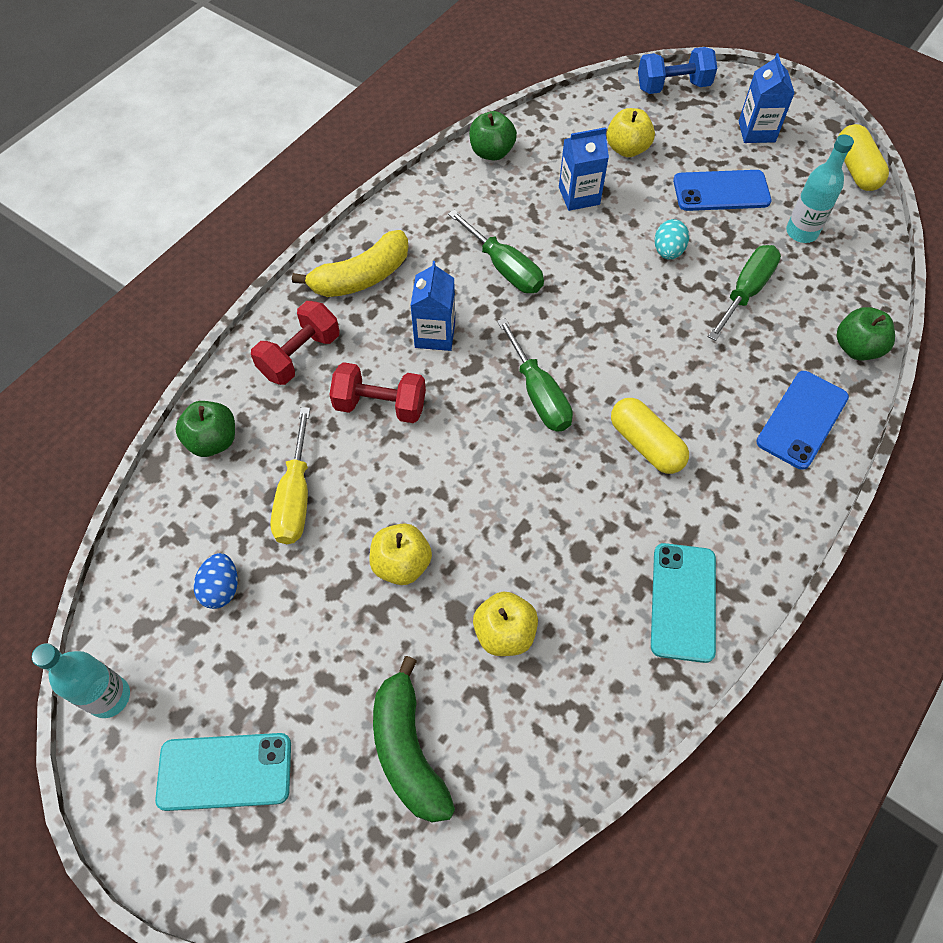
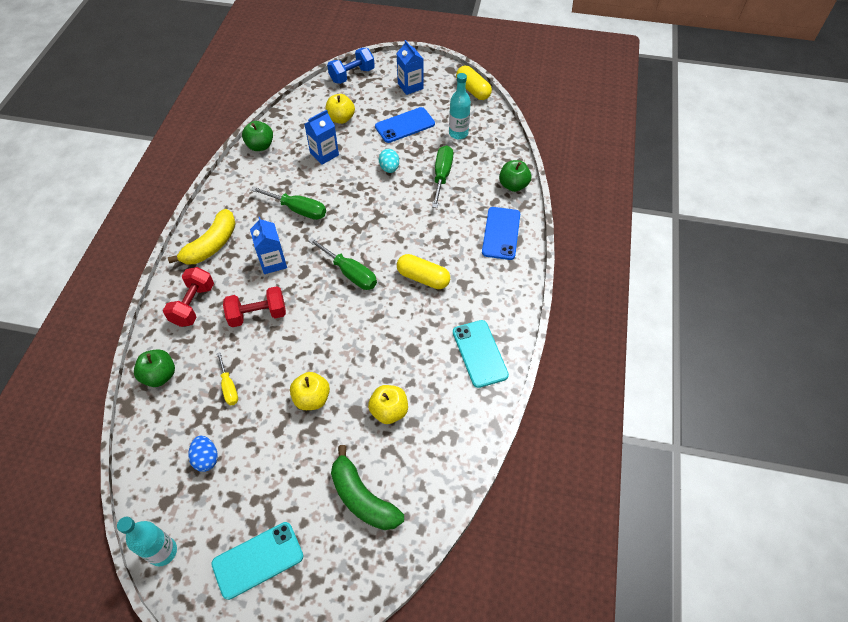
camera: 25 degrees left, 5 degrees down
yellow screwdriver [270,407,310,544] -> yellow screwdriver [217,352,238,405], size x0.63

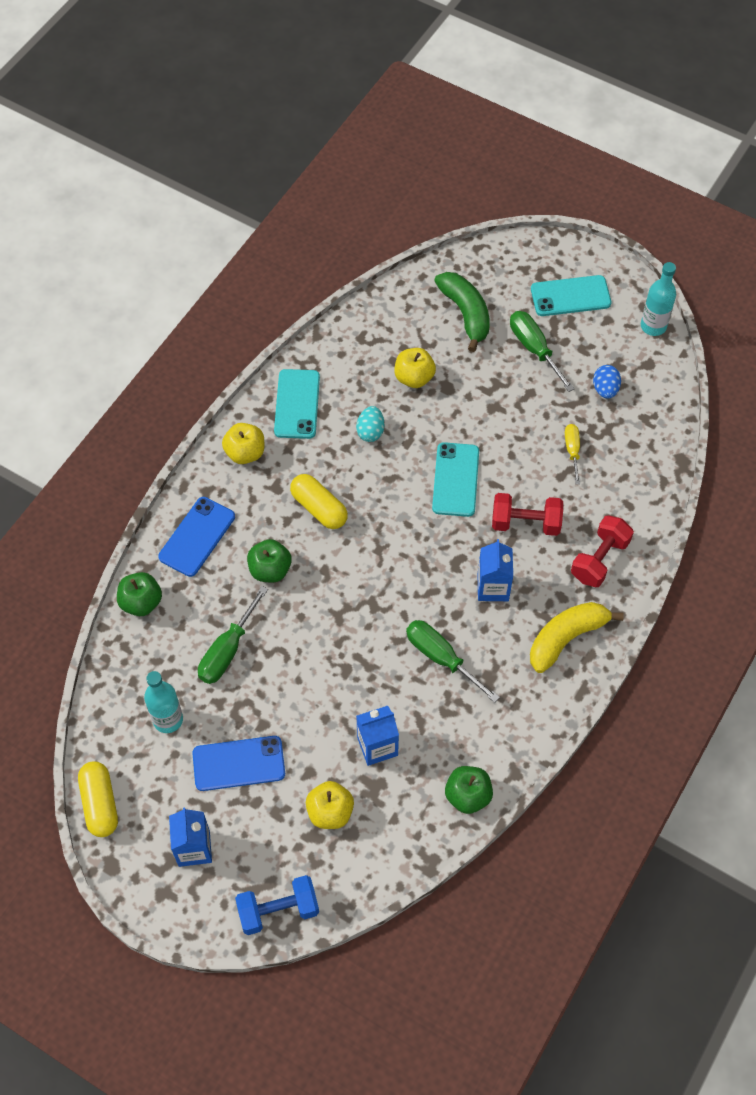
camera: 160 degrees left, 5 degrees up
green apple [134,349,175,387] -> green apple moved to [247,539,292,583]
yellow apple [290,372,330,410] -> yellow apple moved to [222,423,264,464]
green screwdriver [308,238,377,290] -> green screwdriver moved to [510,311,575,392]
turquoise egg [379,149,399,173] -> turquoise egg moved to [356,406,384,442]
none -> turquoise phone [432,442,479,517]

